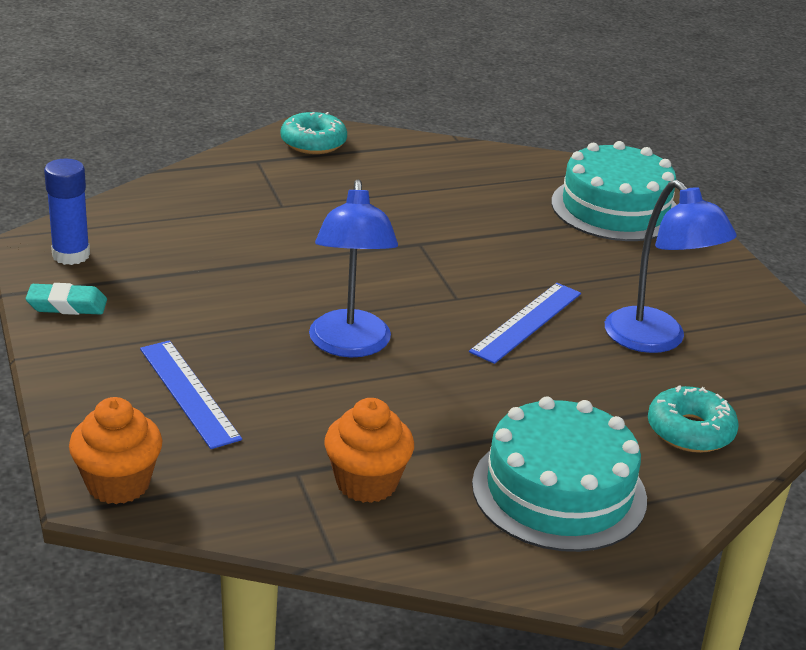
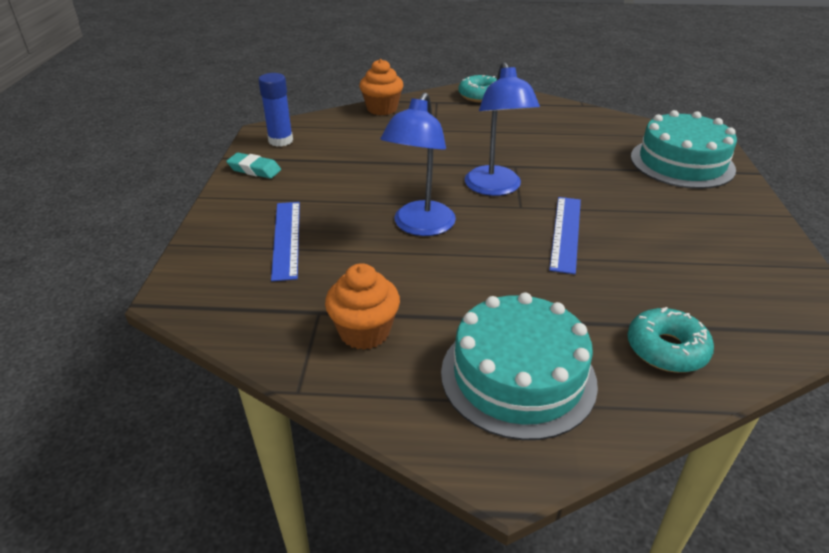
camera: 25 degrees right, 5 degrees up
orange cupcake [69,397,162,504] -> orange cupcake moved to [359,59,403,115]
blue ruler [469,283,581,364] -> blue ruler turned 45 degrees counterclockwise [549,197,581,274]
blue lamp [605,180,737,353] -> blue lamp moved to [465,62,540,196]

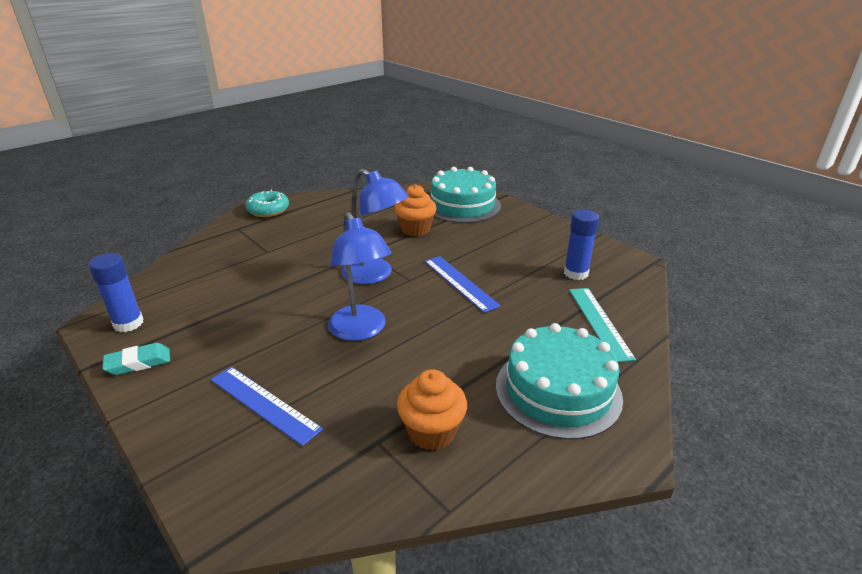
camera: 45 degrees left, 5 degrees down
orange cupcake [359,59,403,115] -> orange cupcake moved to [394,184,437,236]
turquoise donut [627,307,714,373] -> turquoise ruler [569,288,636,362]
none -> blue glue stick [564,210,599,280]

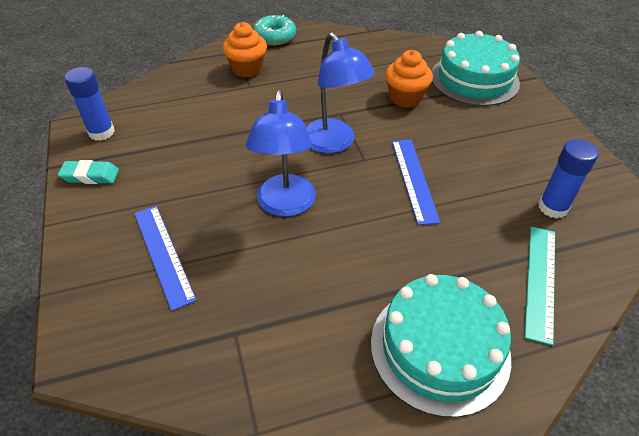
camera: 25 degrees right, 15 degrees up
orange cupcake [397,369,467,450] -> orange cupcake moved to [223,22,267,78]

